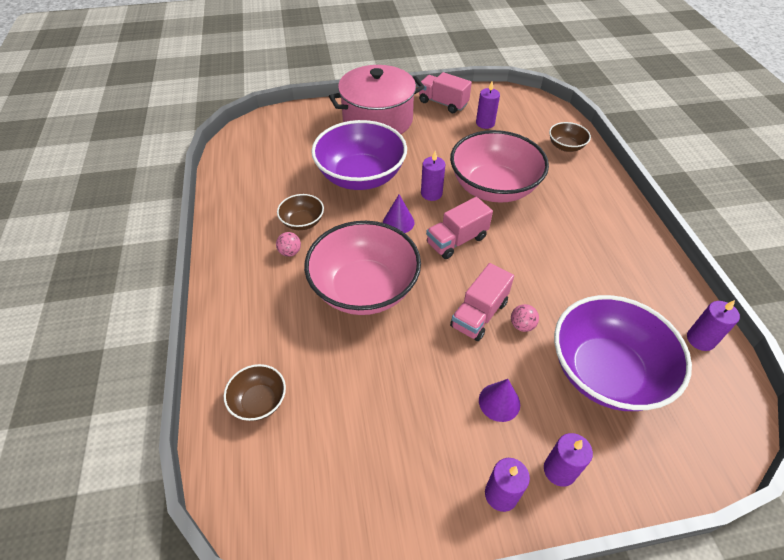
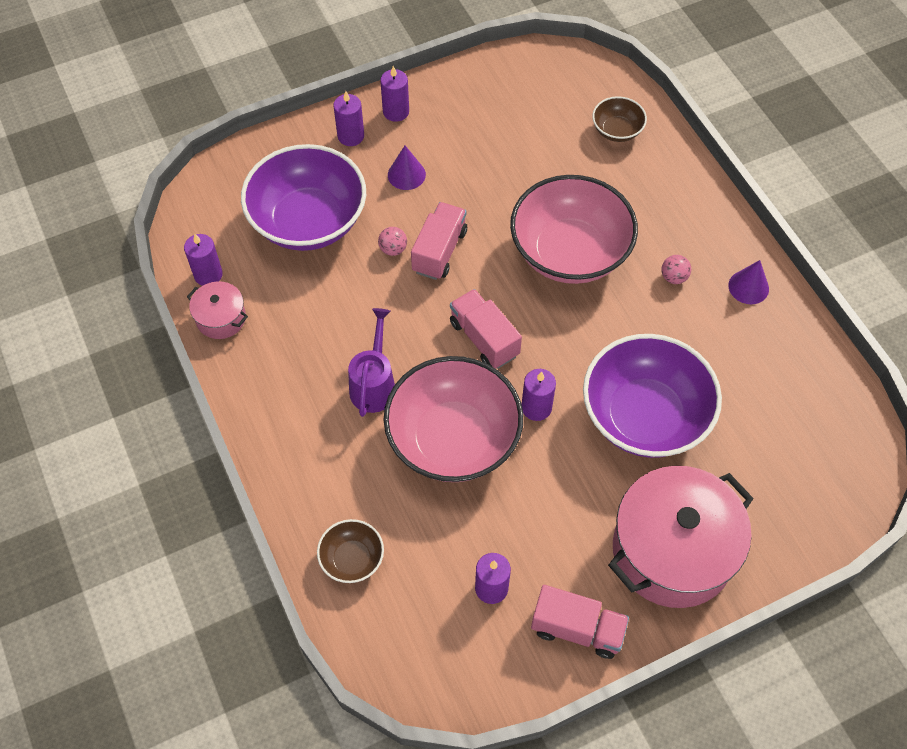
camera: 165 degrees right, 10 degrees up
brown bowl [277,194,324,230] -> none
purple cone [383,195,415,233] -> purple cone moved to [729,260,769,304]
pink truck [426,197,493,259] -> pink truck turned 75 degrees counterclockwise [450,289,522,369]
none -> pink pot [187,281,248,339]
none -> purple watering can [348,308,395,417]

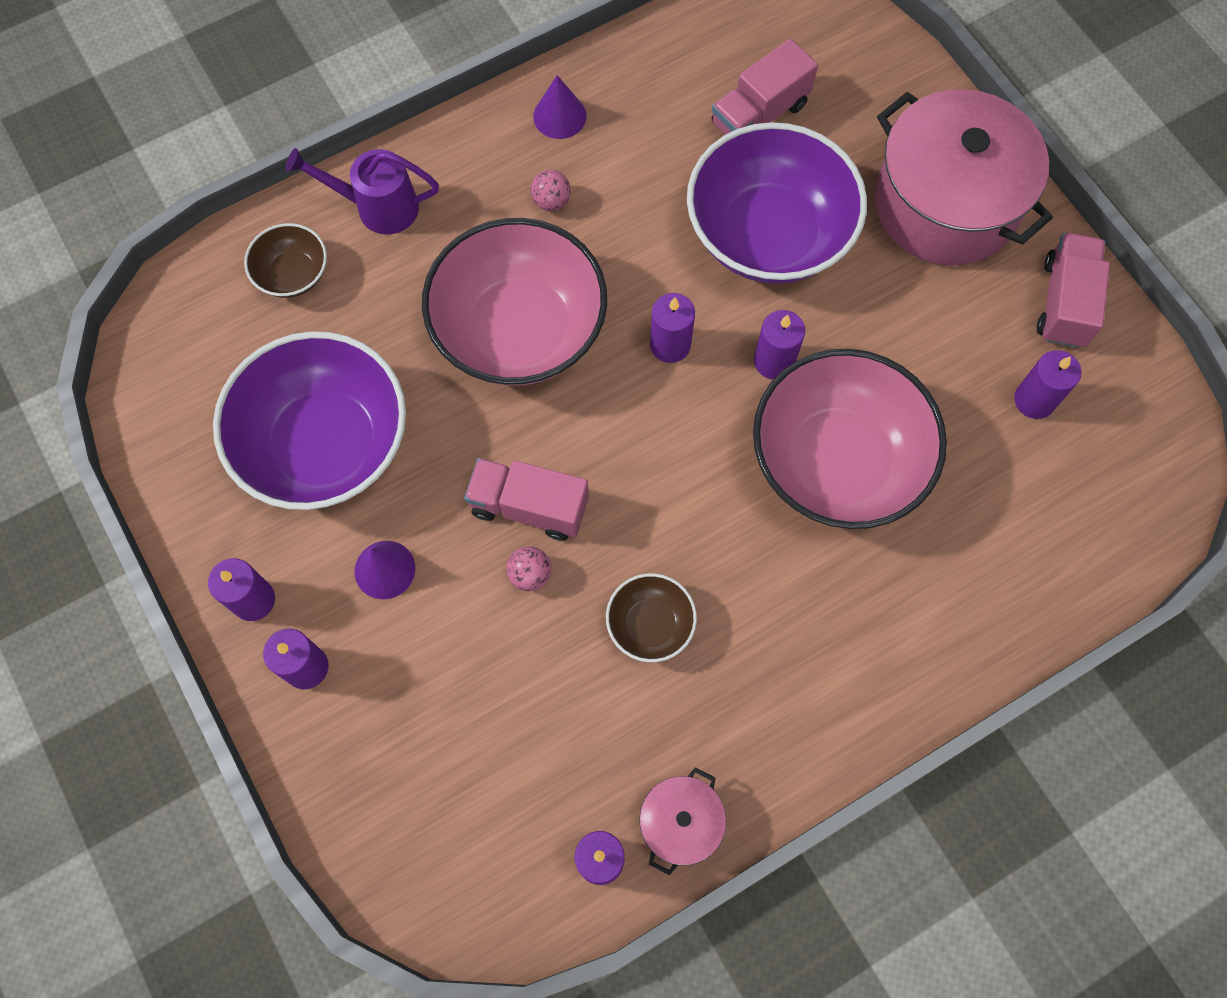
camera: 95 degrees left, 10 degrees up
purple bowl [241,144,366,251] -> purple bowl moved to [213,331,406,510]
brown bowl [317,519,384,583] -> brown bowl moved to [606,573,697,662]
purple watering can [348,308,395,417] -> purple watering can moved to [286,148,439,234]
pink truck [450,289,522,369] -> pink truck moved to [711,39,818,135]
none -> purple candle [650,293,695,363]

